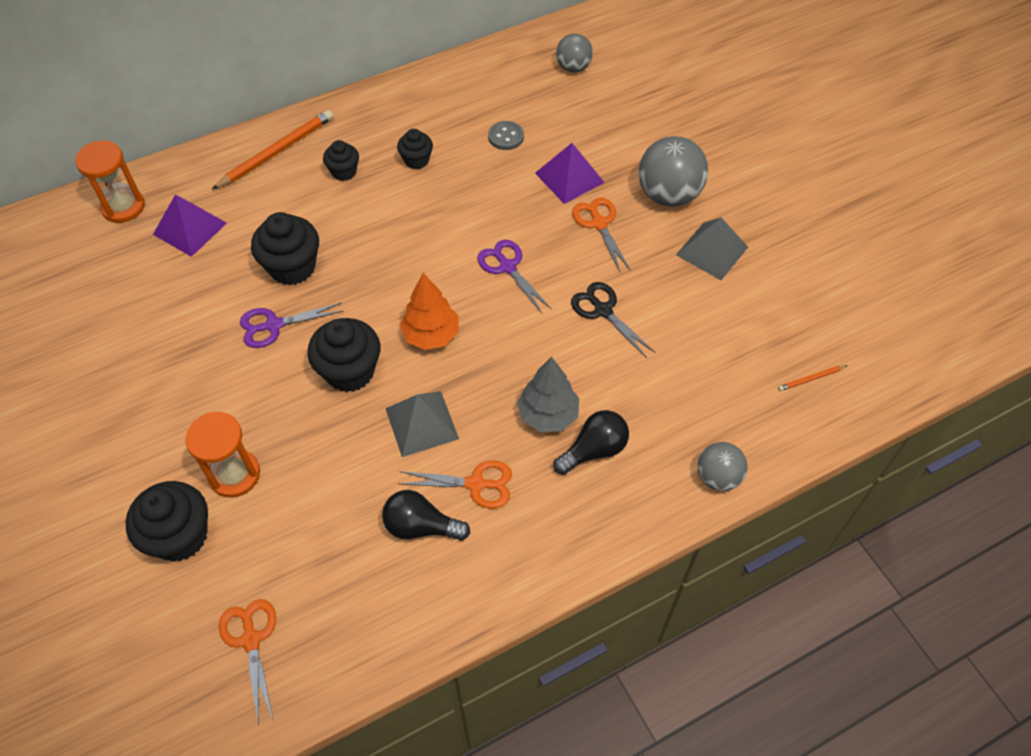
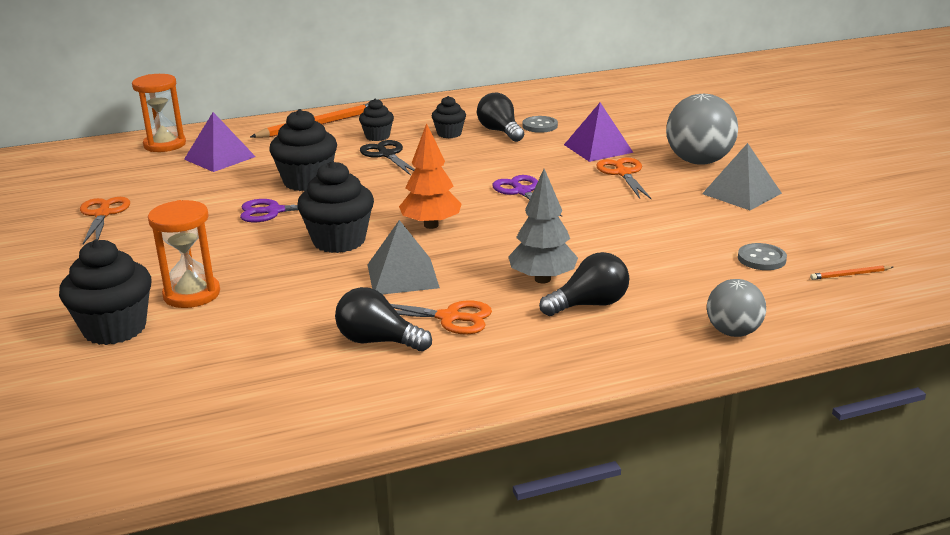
camera: 10 degrees right, 30 degrees down
orange scissors [219,599,276,722] -> orange scissors moved to [80,197,130,244]
grey ball [556,34,593,72] -> none
black scissors [571,282,655,358] -> black scissors moved to [360,140,415,176]
none -> black light bulb [477,92,524,142]
none -> grey button [738,243,787,270]

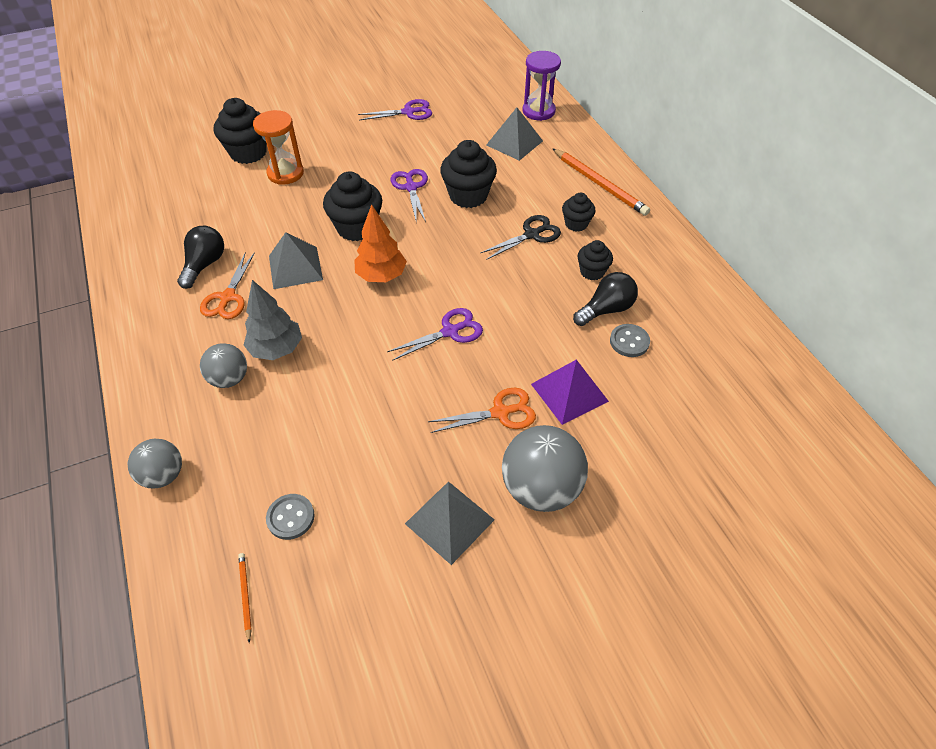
camera: 85 degrees right, 25 degrees up
orange scissors [80,197,130,244] -> purple scissors [358,99,432,120]
orange hourglass [132,74,186,152] -> purple hourglass [523,51,561,121]
purple pyramid [184,112,256,172] -> grey pyramid [486,108,543,161]
black light bulb [539,252,629,316] -> grey ball [200,343,247,388]

